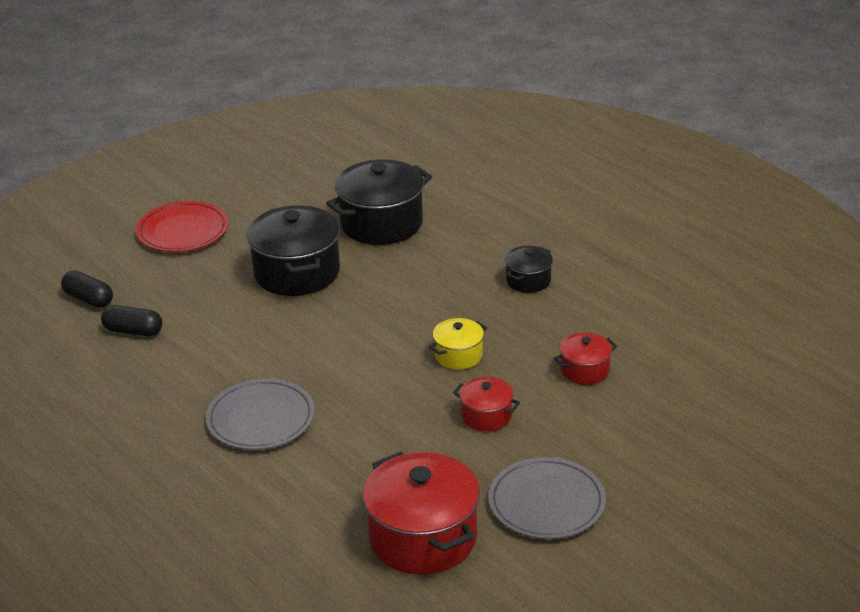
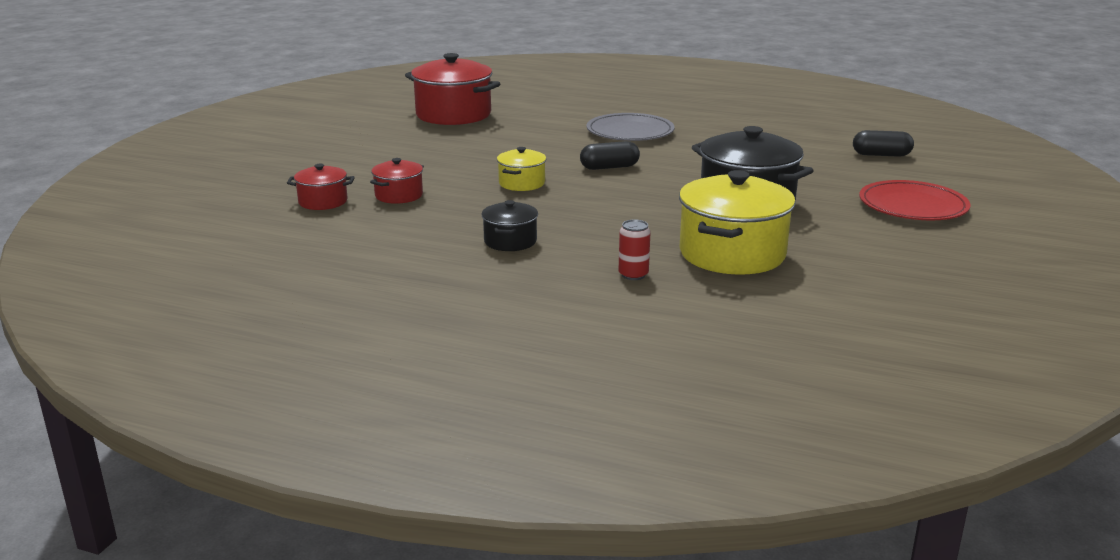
camera: 150 degrees right, 10 degrees down
black capsule [101,305,162,336] -> black capsule moved to [580,141,640,170]
black pot [326,159,432,245] -> yellow pot [679,170,796,275]
red pot [453,377,520,432] -> red pot moved to [287,164,355,210]
grey plate [488,457,606,539] -> none
none -> red can [619,219,650,280]

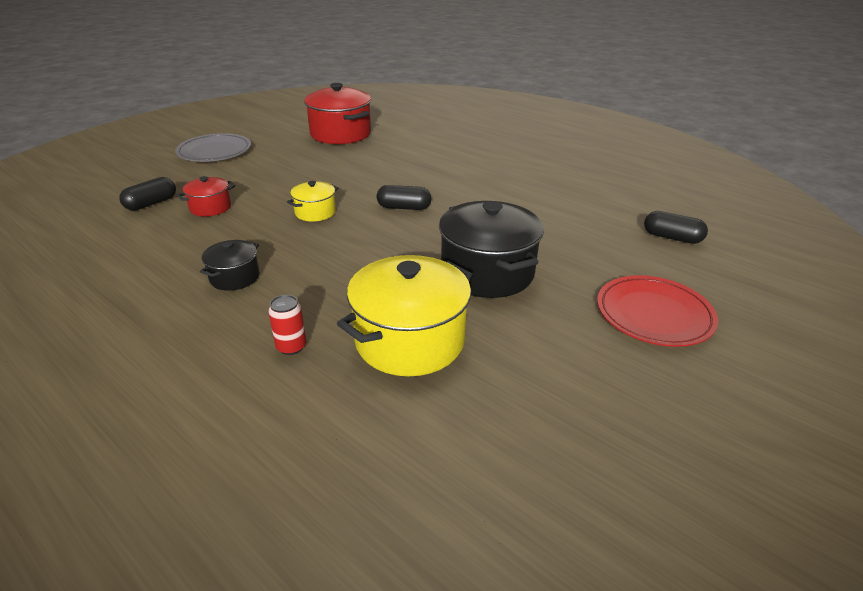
camera: 20 degrees right, 10 degrees up
red pot [287,164,355,210] -> black capsule [119,177,176,211]
grey plate [586,113,675,141] -> grey plate moved to [175,133,251,162]

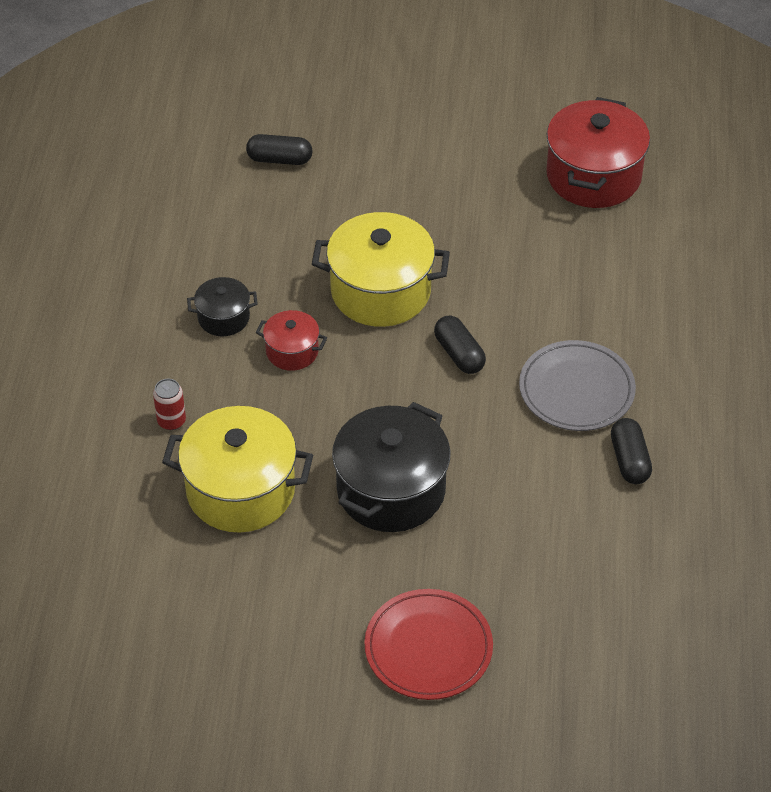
camera: 55 degrees right, 15 degrees up
grey plate [175,133,251,162] -> grey plate moved to [519,340,636,431]
red pot [177,176,235,217] -> red pot moved to [256,310,327,371]
yellow pot [287,181,338,222] -> yellow pot [312,212,450,327], size x1.95
black capsule [644,211,708,244] -> black capsule moved to [611,418,652,484]

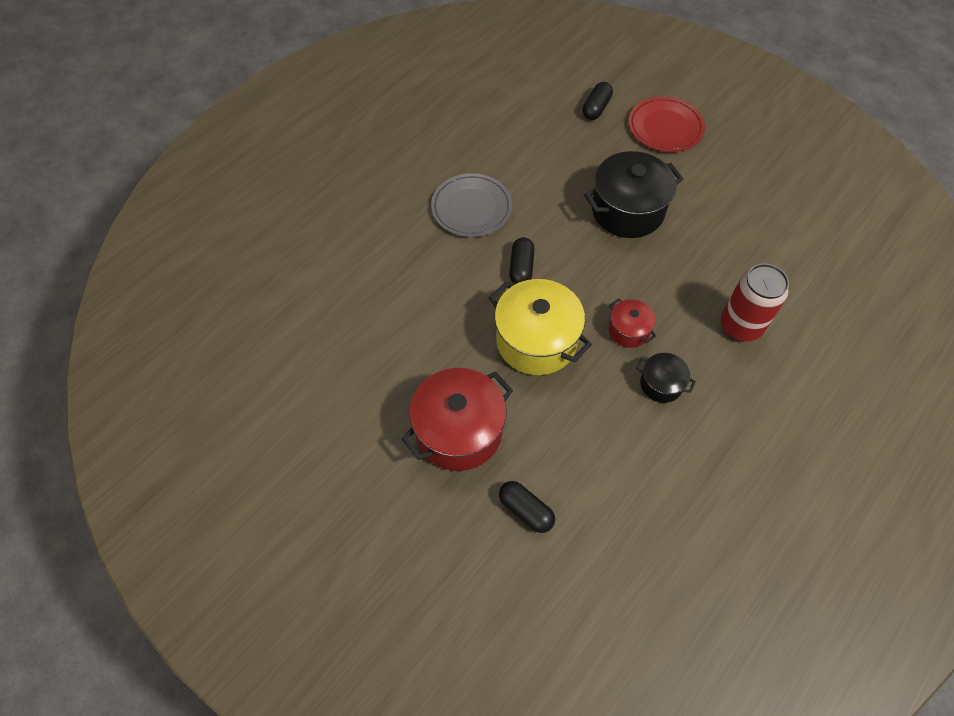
camera: 145 degrees left, 10 degrees up
red can [153,379,186,430] -> red can [721,263,789,341], size x2.01
yellow pot [162,406,313,533] -> none
red pot [546,97,650,208] -> red pot moved to [401,368,513,471]
black capsule [611,418,652,484] -> black capsule moved to [583,82,613,120]

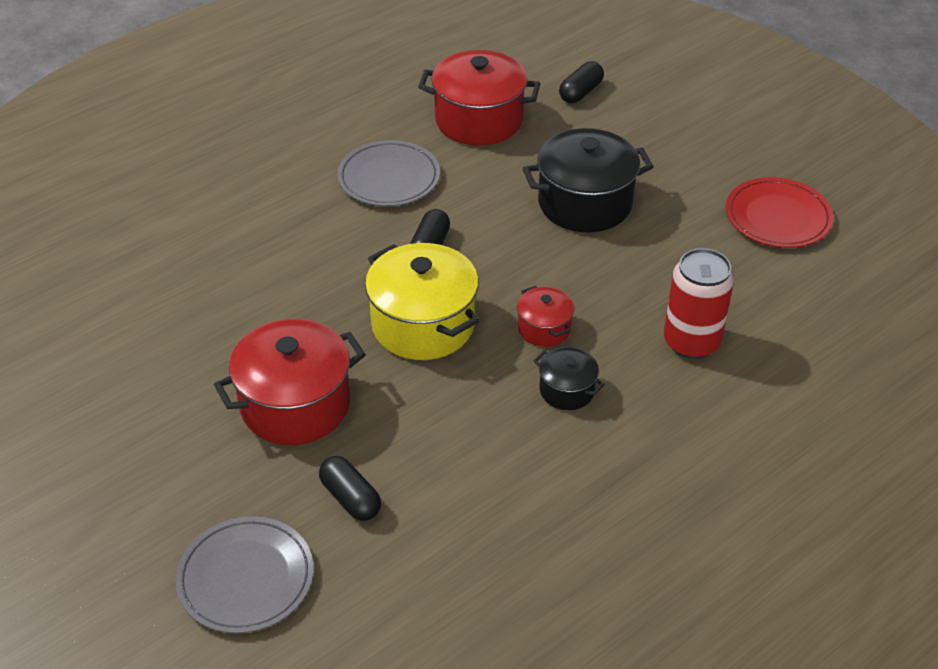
camera: 10 degrees right, 15 degrees down
red plate [629,97,705,152] -> red plate moved to [726,177,833,248]
none -> grey plate [175,516,314,634]
none -> red pot [418,50,540,146]

